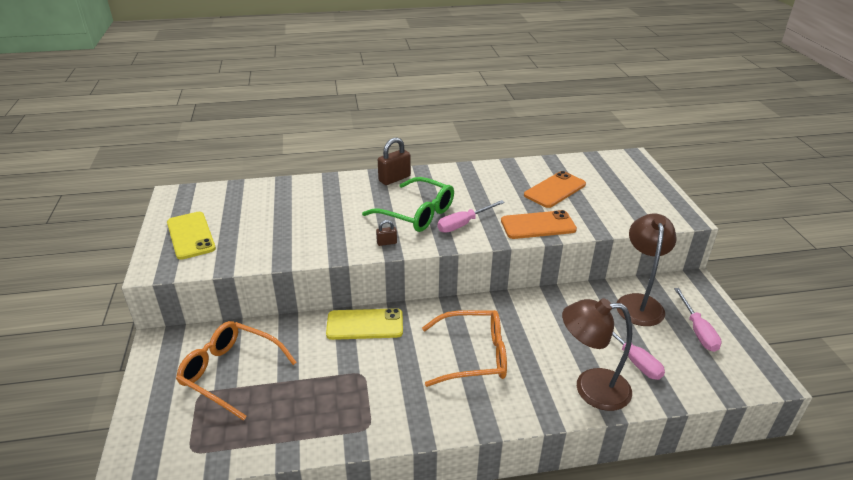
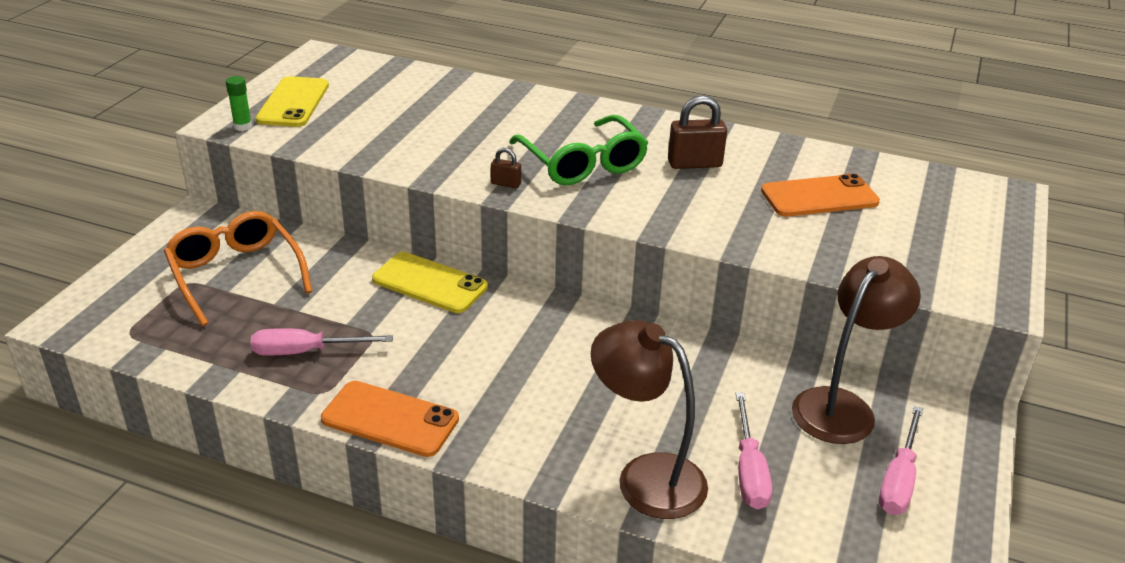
camera: 30 degrees right, 0 degrees up
brown padlock [378,137,411,185] -> brown padlock moved to [668,95,727,169]
orange glasses [422,310,507,387] -> none
pink screwdriver [437,200,505,233] -> pink screwdriver moved to [251,328,393,356]
orange phone [501,210,577,239] -> orange phone moved to [321,381,459,457]
none -> green glue stick [226,76,252,131]

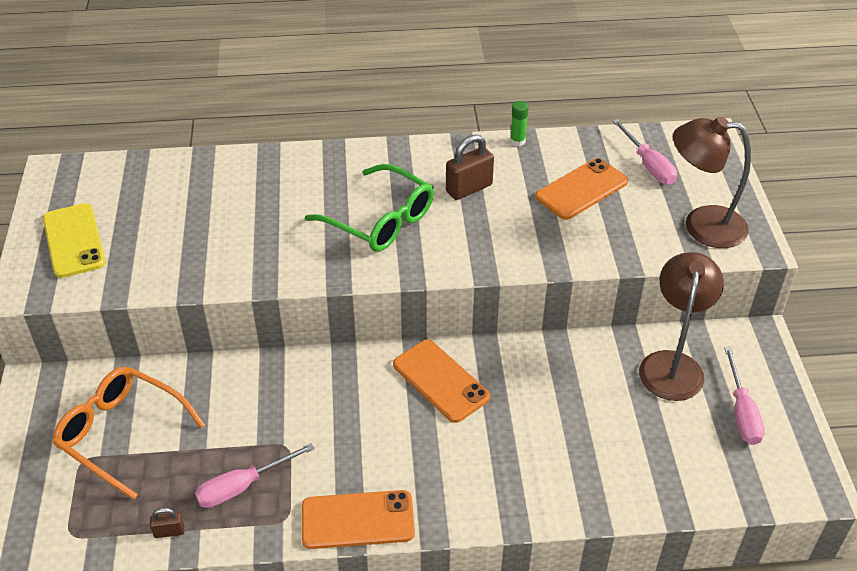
camera: 25 degrees left, 10 degrees up
green glue stick [226,76,252,131] -> green glue stick moved to [510,101,529,146]
yellow phone [372,252,488,313] -> none
brown padlock [491,148,521,188] -> brown padlock moved to [150,508,184,538]
brown lamp [591,320,708,519] -> brown lamp moved to [673,116,751,248]
pink screwdriver [736,392,772,510] -> pink screwdriver moved to [613,119,677,185]
none -> orange phone [393,340,490,423]

